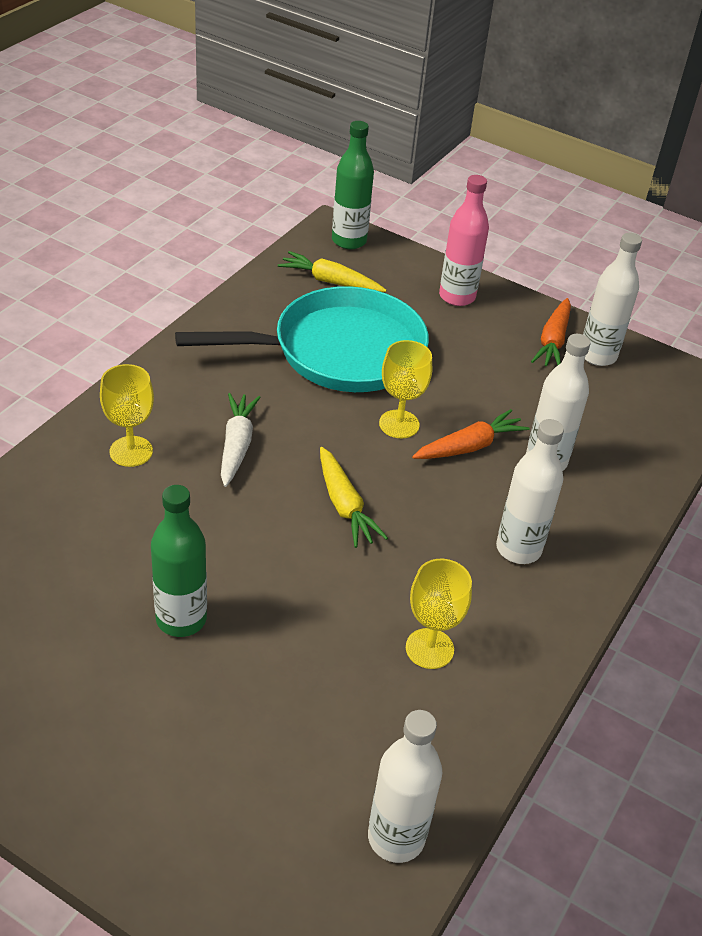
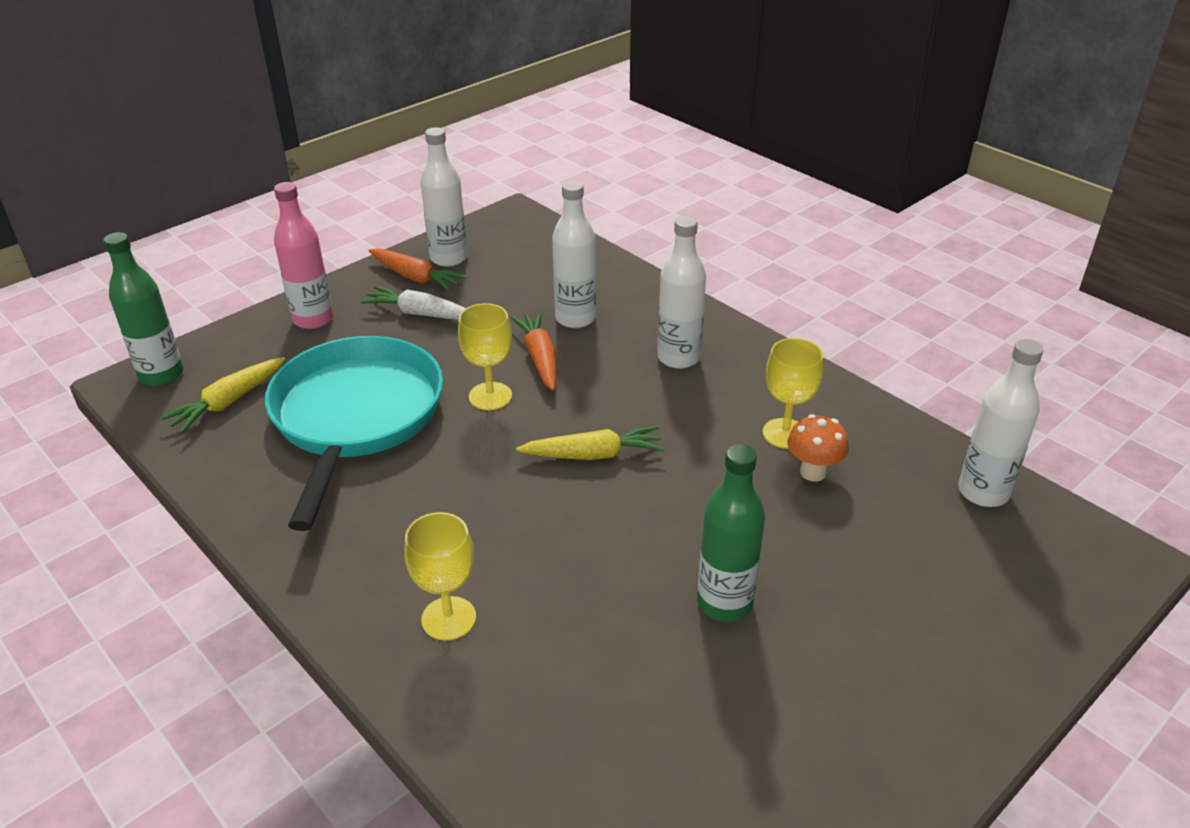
camera: 70 degrees left, 5 degrees down
white carrot [221,393,261,487] -> white carrot moved to [360,286,466,320]
none -> orange mushroom [787,414,849,482]

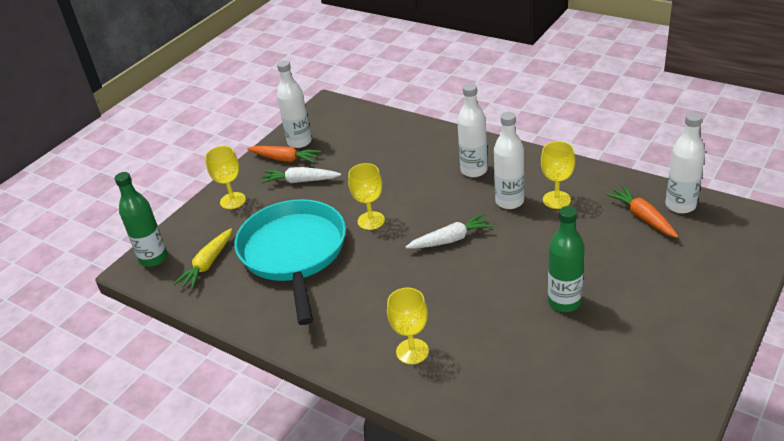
camera: 10 degrees left, 0 degrees up
pink bottle [274,182,333,329] -> yellow goblet [205,146,246,209]
orange carrot [510,311,556,391] -> orange carrot moved to [606,186,678,238]
yellow carrot [516,426,665,460] -> white carrot [406,213,493,248]
white bottle [552,181,596,328] -> white bottle moved to [494,112,524,209]
orange mushroom [787,414,849,482] -> none

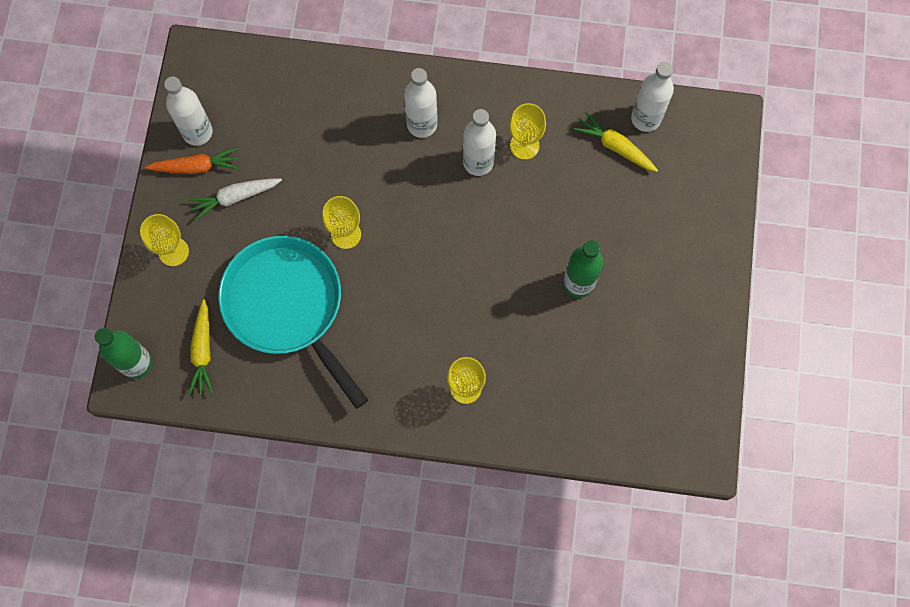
camera: 30 degrees left, 35 degrees up
white carrot [406,213,493,248] -> none
orange carrot [606,186,678,238] -> yellow carrot [574,112,658,172]

